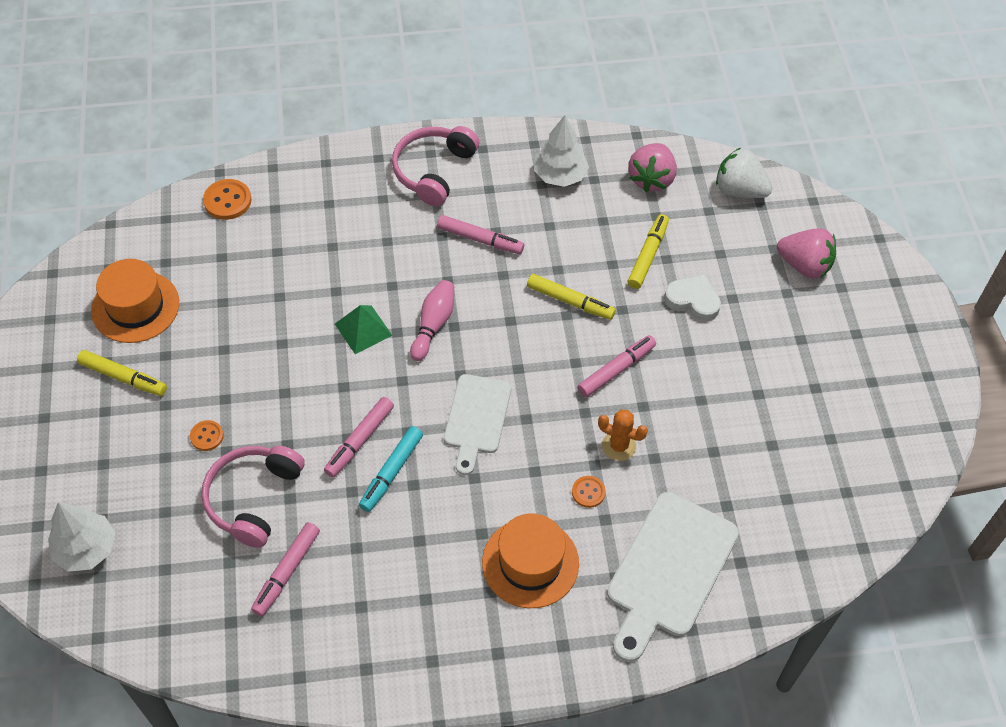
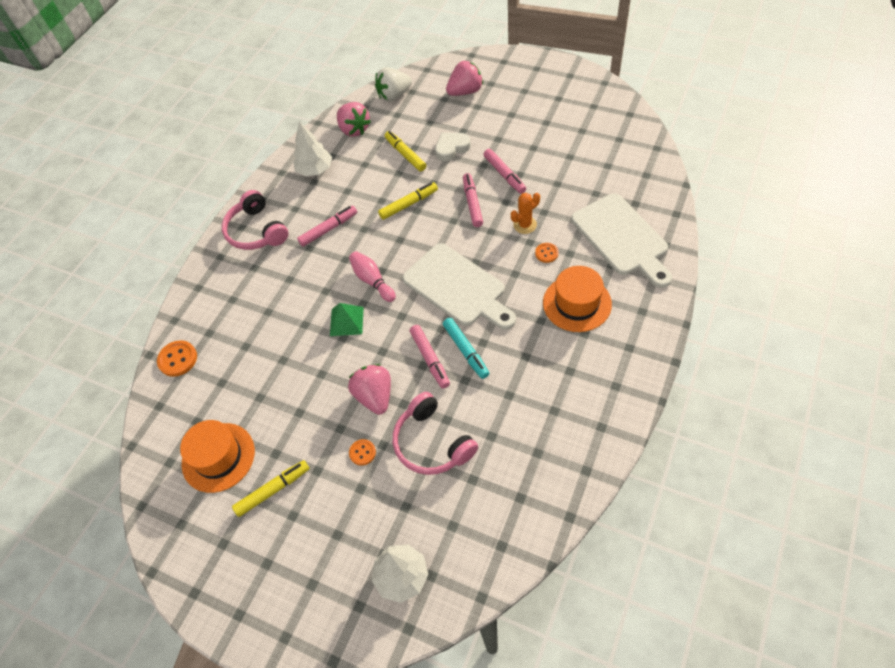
camera: 50 degrees left, 0 degrees up
pink marker [251,522,320,616] -> pink marker moved to [484,149,526,194]
white cutting board [444,374,511,475] -> white cutting board [403,243,516,330], size x1.54
none -> pink strawberry [348,364,391,415]

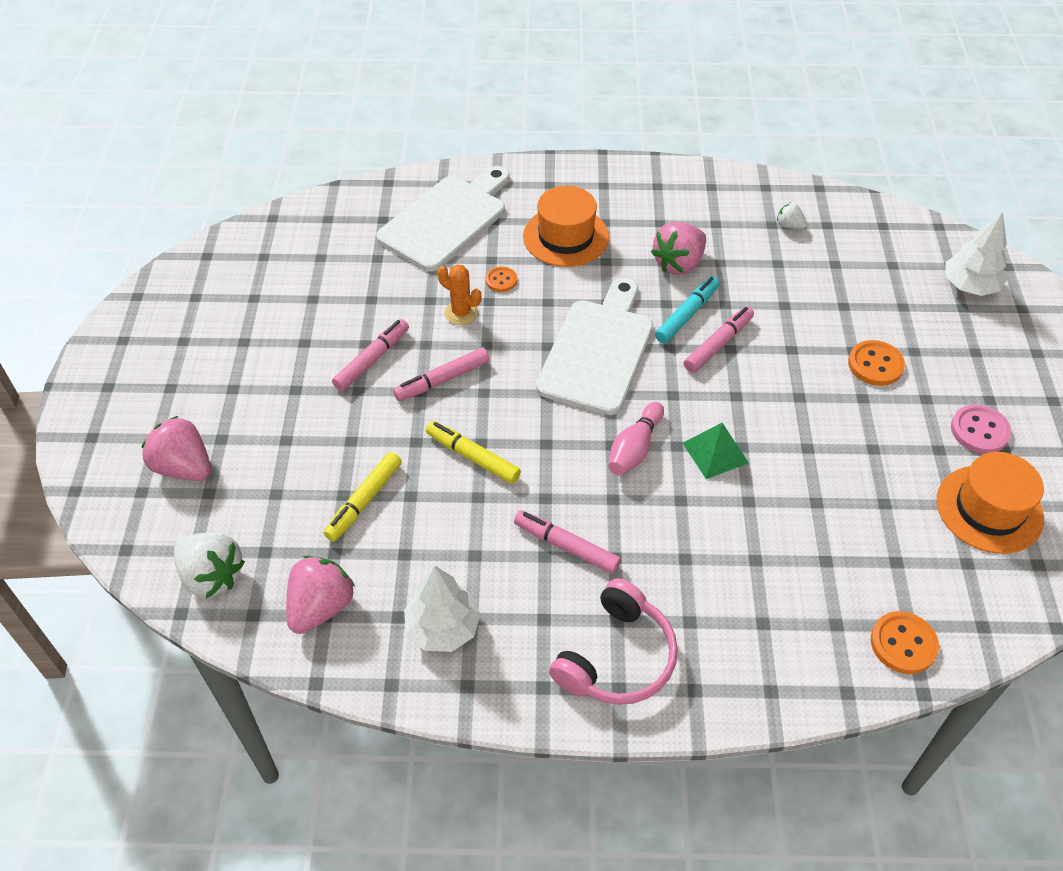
camera: 120 degrees left, 5 degrees down
yellow marker [232,460,310,517] -> pink button [951,404,1012,454]
pink strawberry [348,364,391,415] -> pink strawberry moved to [651,222,706,275]
orange button [349,439,376,466] -> orange button [848,340,905,386], size x1.61
pink headphones [393,392,478,475] -> none
white heart [435,132,471,161] -> none
none -> white strawberry [777,202,807,229]

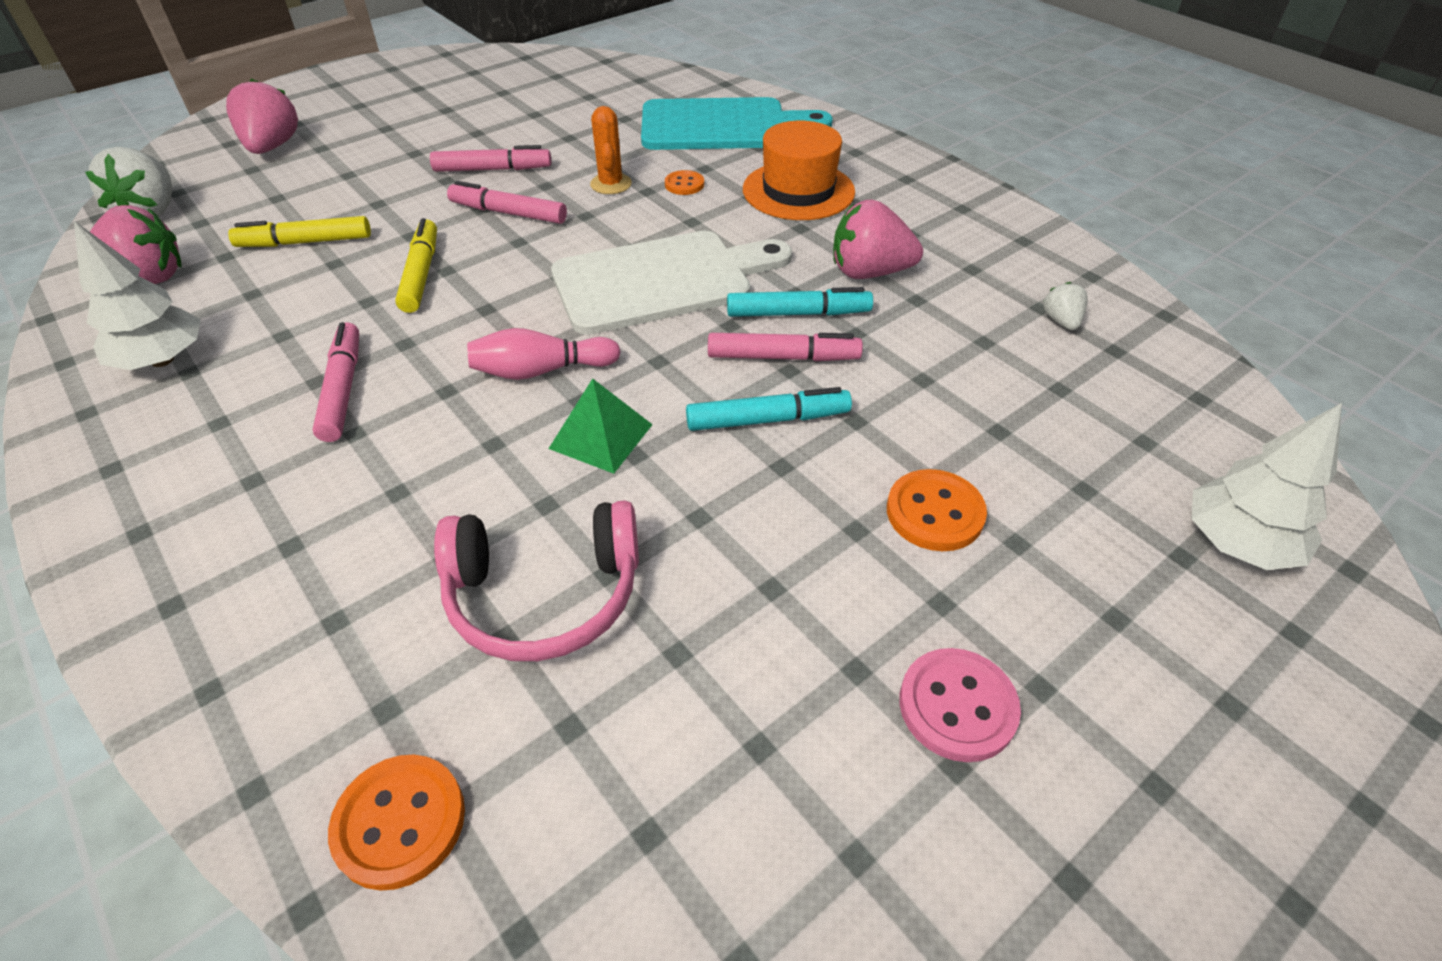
camera: 50 degrees right, 5 degrees down
white cutting board [376,166,510,272] -> turquoise cutting board [641,97,833,150]
pink headphones [549,578,678,705] -> pink headphones moved to [434,500,639,661]
orange hat [937,452,1044,554] -> none
none -> turquoise marker [686,387,852,431]

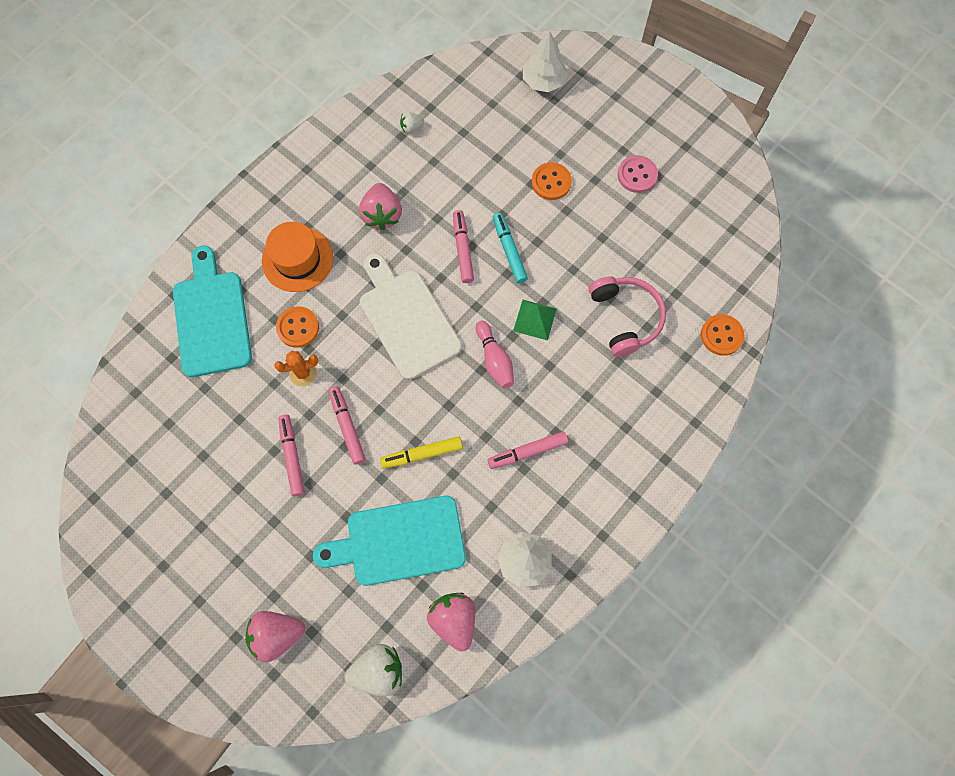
camera: 100 degrees left, 25 degrees up
yellow marker [228,216,371,247] -> turquoise cutting board [313,496,466,586]
pink marker [447,181,567,224] -> pink marker turned 150 degrees clockwise [329,386,366,464]
orange button [665,170,704,195] -> orange button [276,306,319,348], size x1.61
turquoise marker [727,287,873,317] -> none

